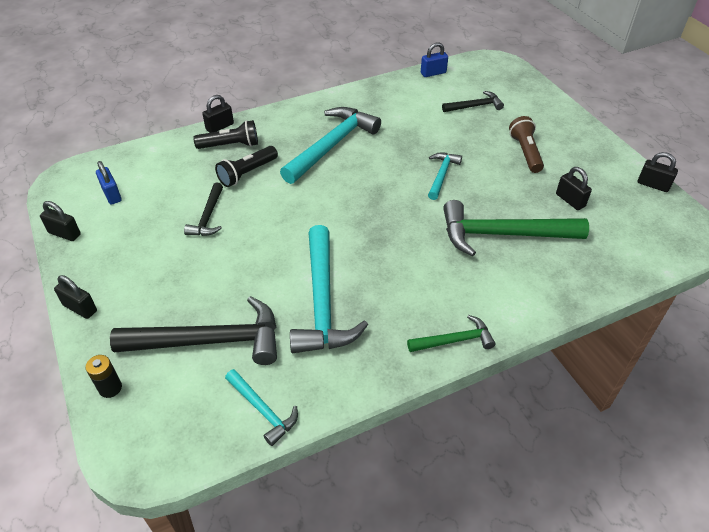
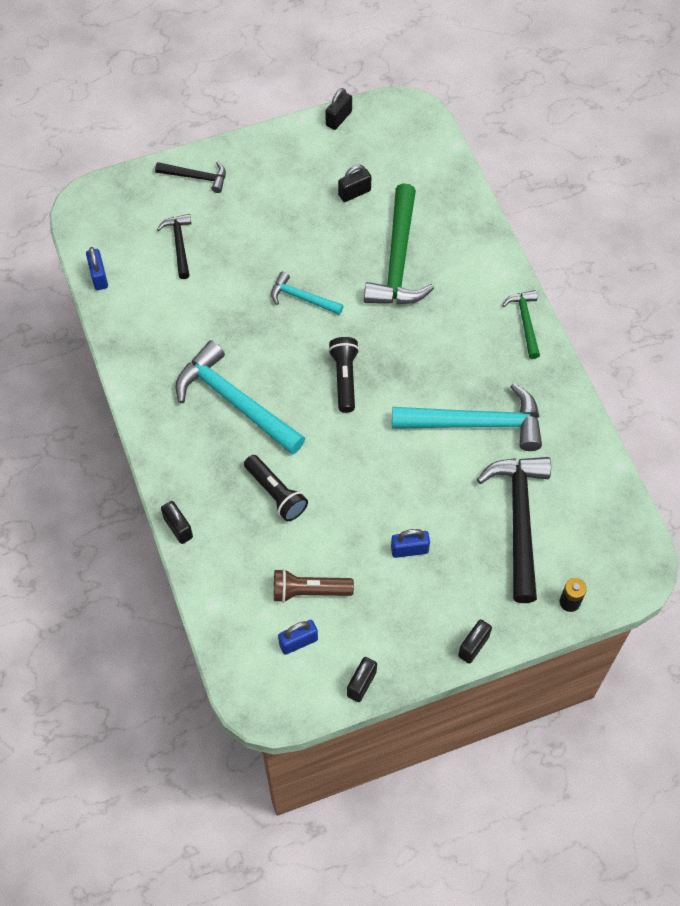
camera: 85 degrees left, 15 degrees up
black hammer [184,183,223,236] -> black hammer moved to [155,162,226,193]
black flashlight [193,120,258,149] -> black flashlight moved to [328,337,359,413]
turquoise hammer [225,369,298,446] -> none
brown flashlight [509,116,544,173] -> brown flashlight moved to [274,569,354,603]
none -> blue padlock [391,529,430,558]

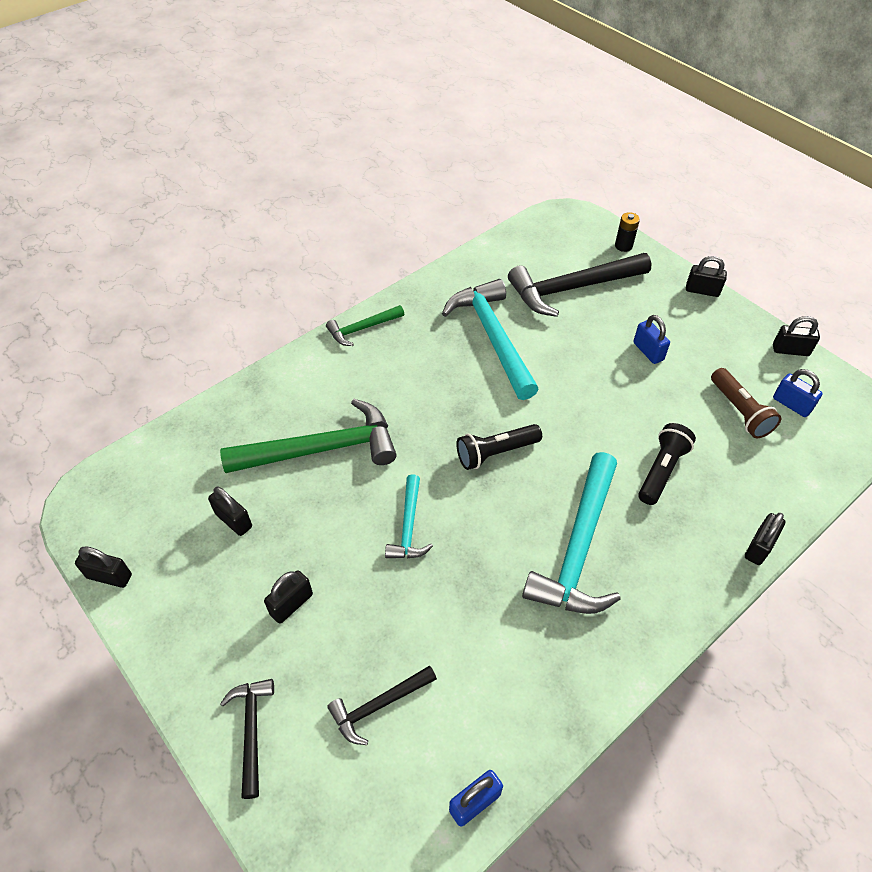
camera: 110 degrees left, 10 degrees down
none -> black padlock [264,570,313,624]

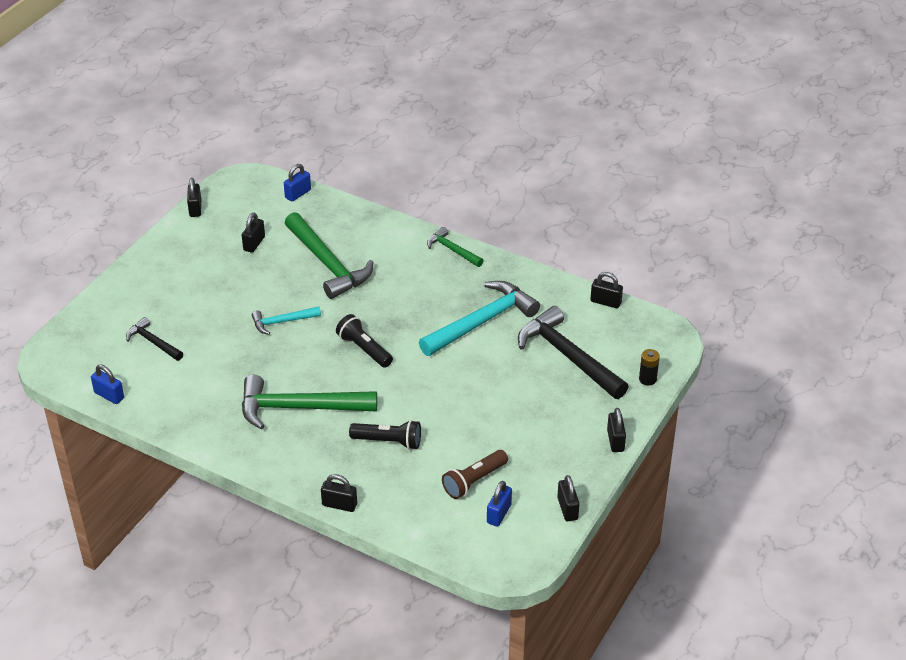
camera: 70 degrees right, 10 degrees down
black hammer [220,679,274,799] -> none
black padlock [264,570,313,624] -> black padlock moved to [590,272,623,308]
turquoise hammer [522,452,621,614] -> green hammer [242,375,377,430]
blue padlock [633,315,670,364] -> blue padlock moved to [284,164,311,202]

